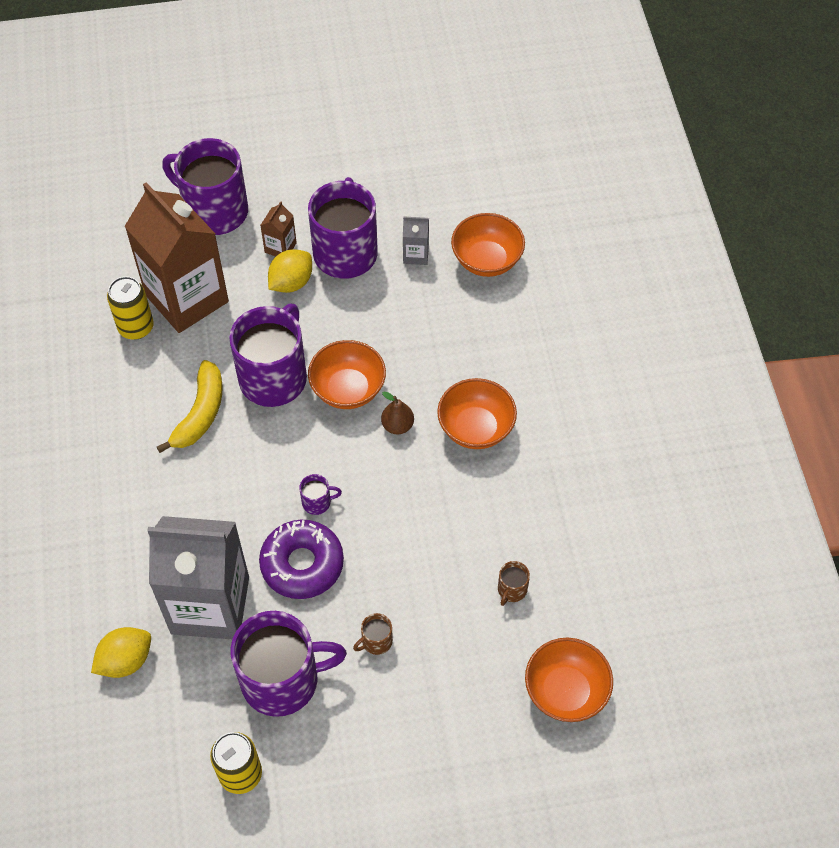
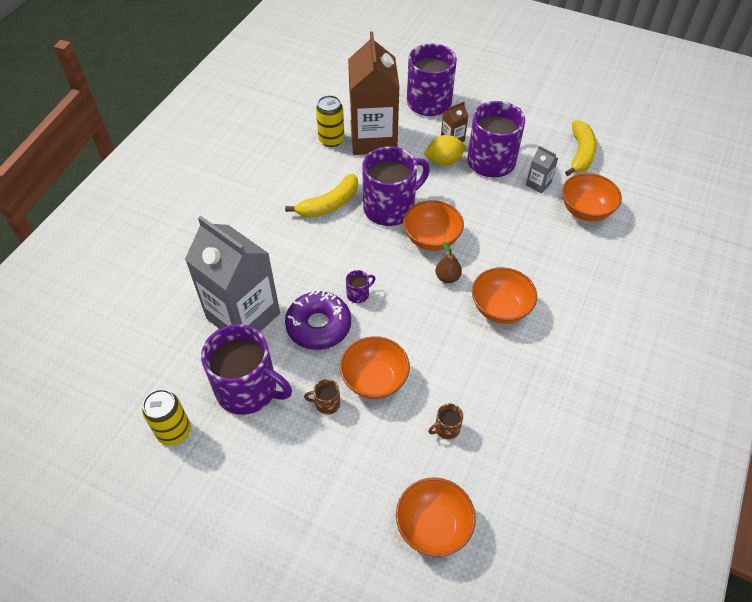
camera: 35 degrees right, 5 degrees down
yellow lemon [91,627,151,678] -> none
purple mug [299,474,342,515] -> purple mug turned 60 degrees counterclockwise [346,270,375,303]
none -> orange bowl [340,336,410,399]
none -> yellow banana [565,120,597,176]

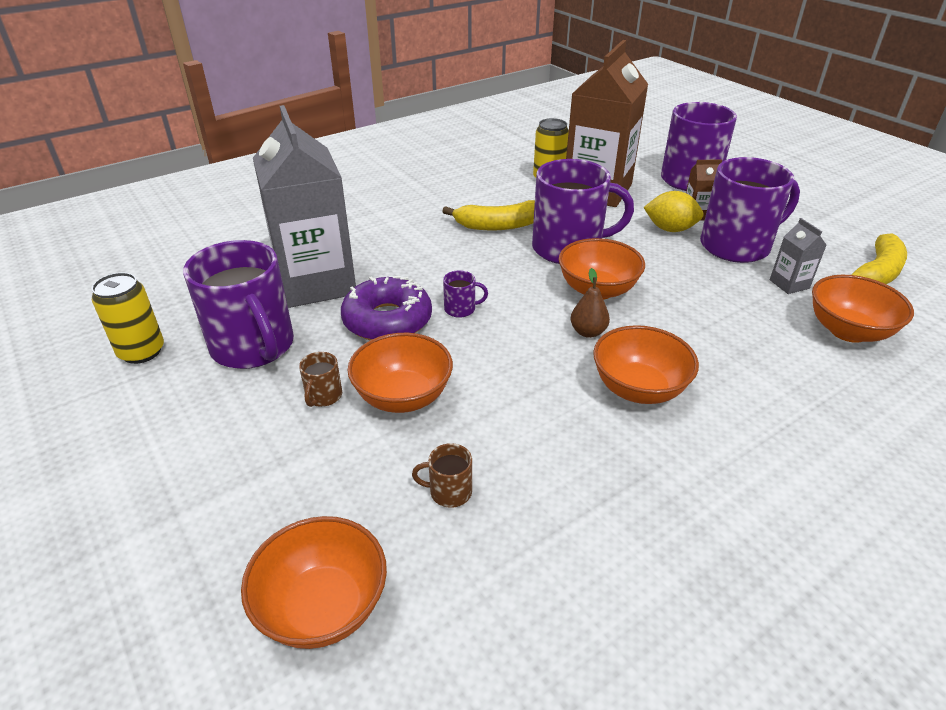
camera: 30 degrees right, 15 degrees down
brown mug [304,379,340,415] -> brown mug turned 105 degrees counterclockwise [299,352,342,407]

